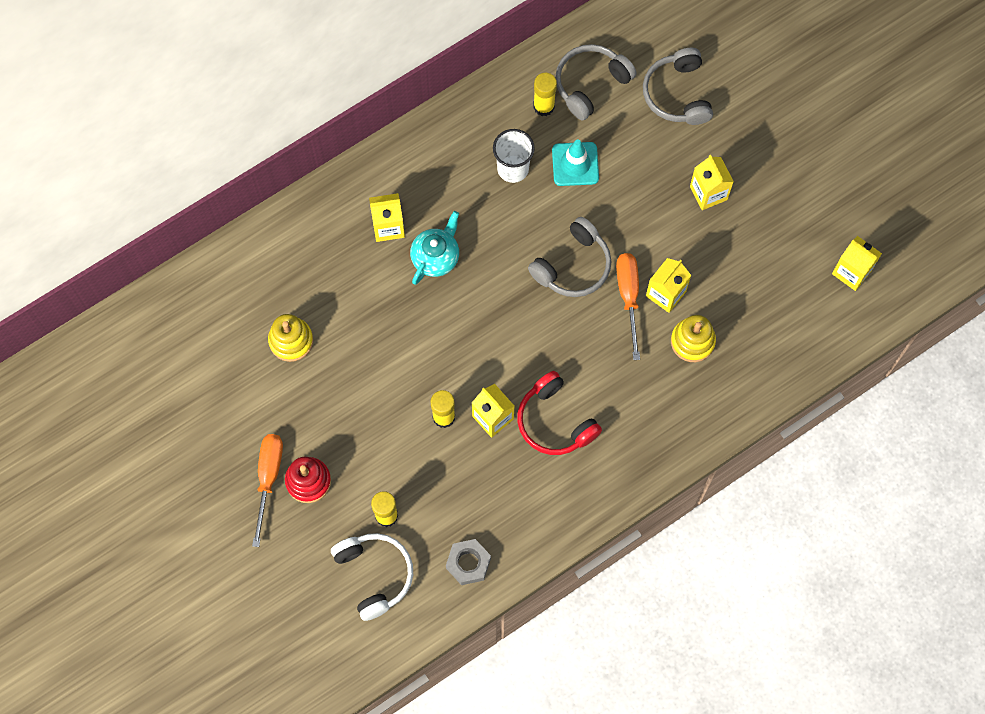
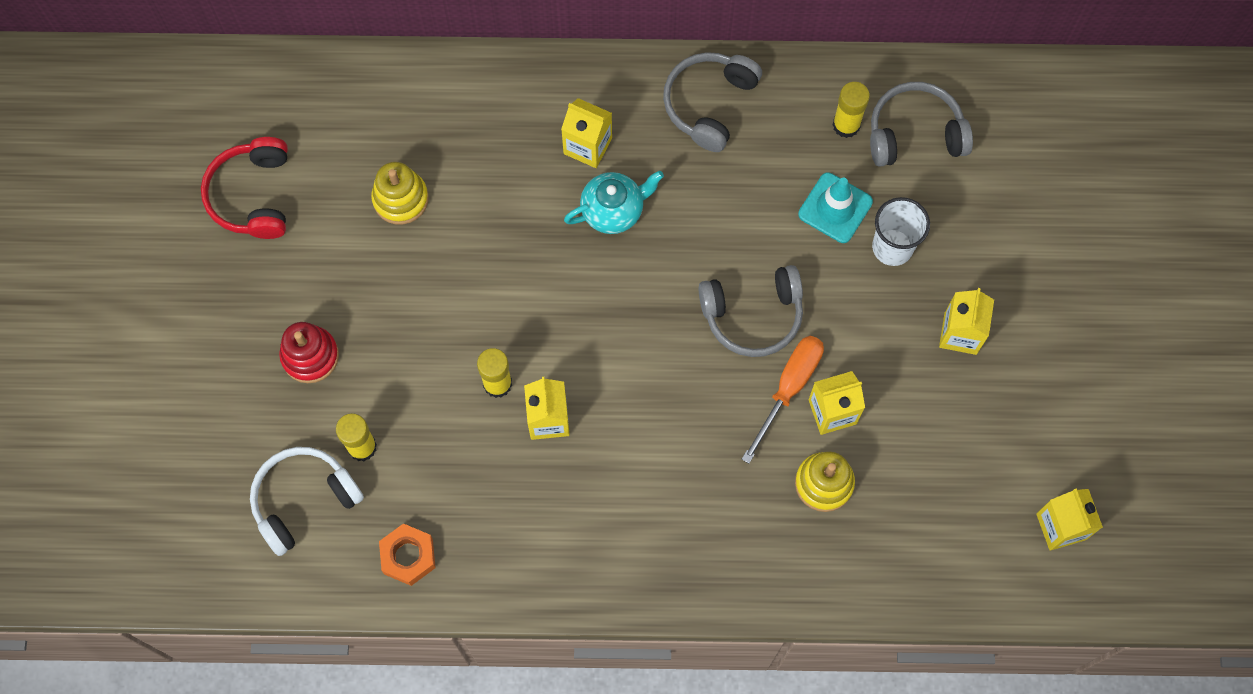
camera: 35 degrees right, 0 degrees up
orange screwdriver [252,434,283,547] -> none
white headphones [331,533,413,621] -> white headphones turned 135 degrees counterclockwise [250,447,364,556]
grey nut [446,539,491,585] -> orange nut [379,523,436,586]
white cup [493,129,535,183] -> white cup moved to [872,197,930,266]
red headphones [517,371,602,455] -> red headphones moved to [201,137,288,239]
grey headphones [643,48,713,125] -> grey headphones moved to [663,52,762,152]

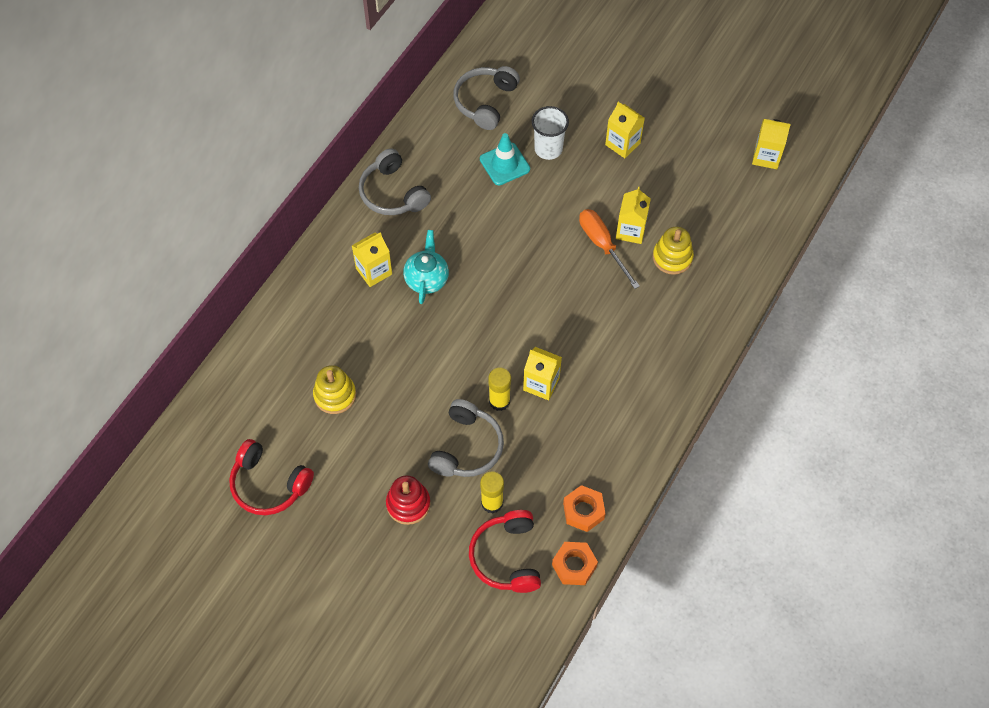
camera: 60 degrees left, 10 degrees down
white headphones [250,447,364,556] -> red headphones [469,510,541,593]
grey headphones [699,265,803,357] -> grey headphones moved to [428,399,504,477]
yellow glue stick [832,82,870,138] -> none
none -> orange nut [552,542,598,585]

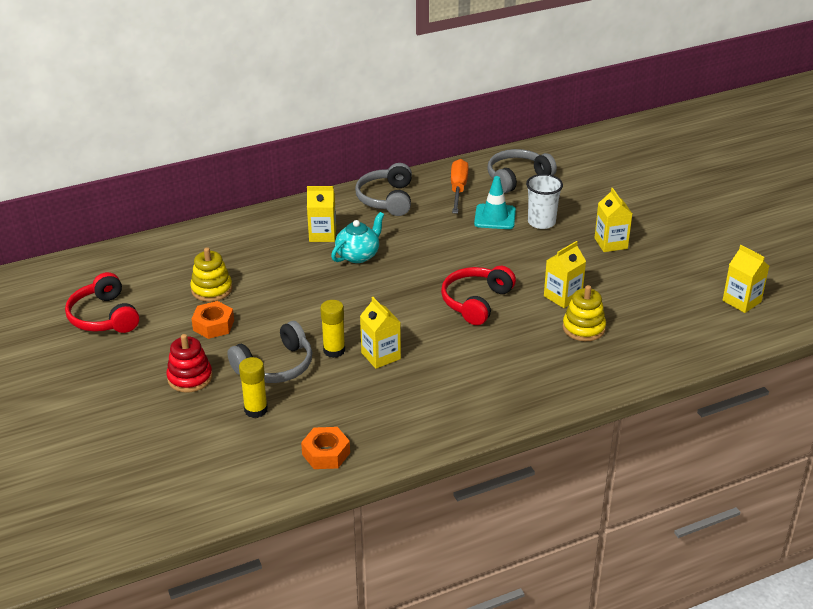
camera: 35 degrees right, 25 degrees down
red headphones [469,510,541,593] -> red headphones moved to [441,266,516,325]
orange nut [552,542,598,585] -> orange nut moved to [192,301,234,339]
orange screwdriver [579,209,640,289] -> orange screwdriver moved to [451,159,468,214]

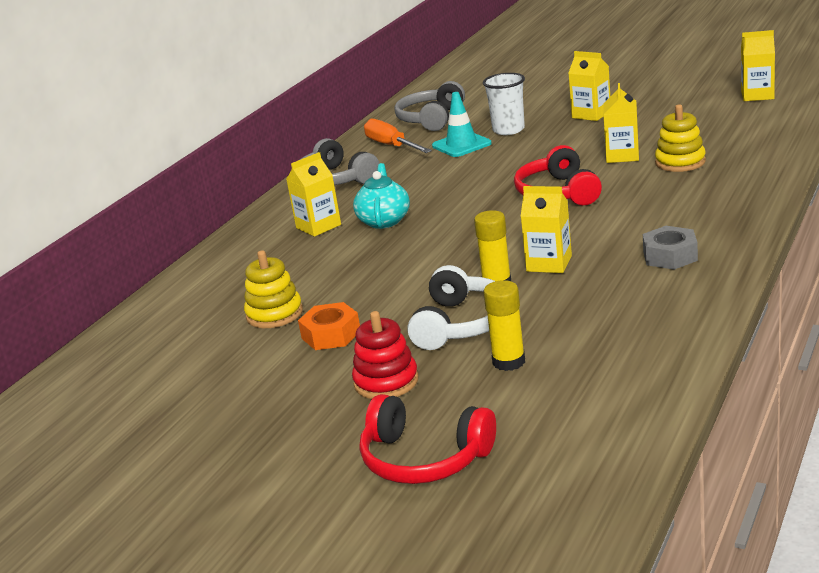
camera: 35 degrees left, 10 degrees down
red headphones [65,272,139,333] -> red headphones moved to [359,394,496,484]
grey headphones [227,321,312,383] -> white headphones [407,265,495,350]
orange nut [301,427,350,469] -> none
none -> grey nut [643,226,698,270]

